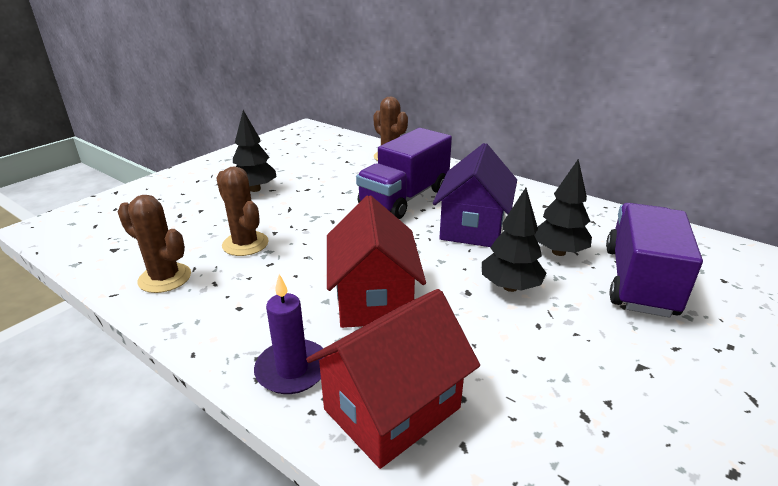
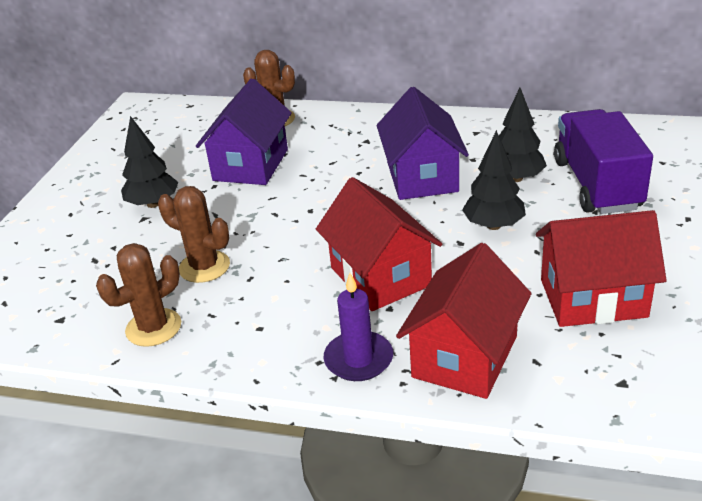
camera: 20 degrees left, 5 degrees up
brown cactus [118,195,191,293] -> brown cactus turned 45 degrees counterclockwise [96,243,181,347]
purple truck [356,128,452,219] -> none
none -> purple house [196,78,292,185]
none -> red house [536,210,667,327]

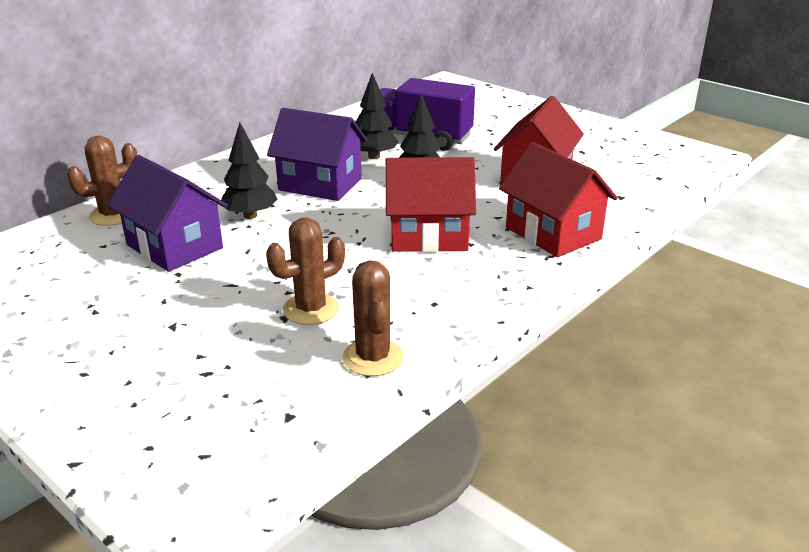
camera: 65 degrees left, 5 degrees down
black tree [121,116,178,208] -> black tree moved to [221,122,278,219]
purple candle [323,273,393,381] -> none

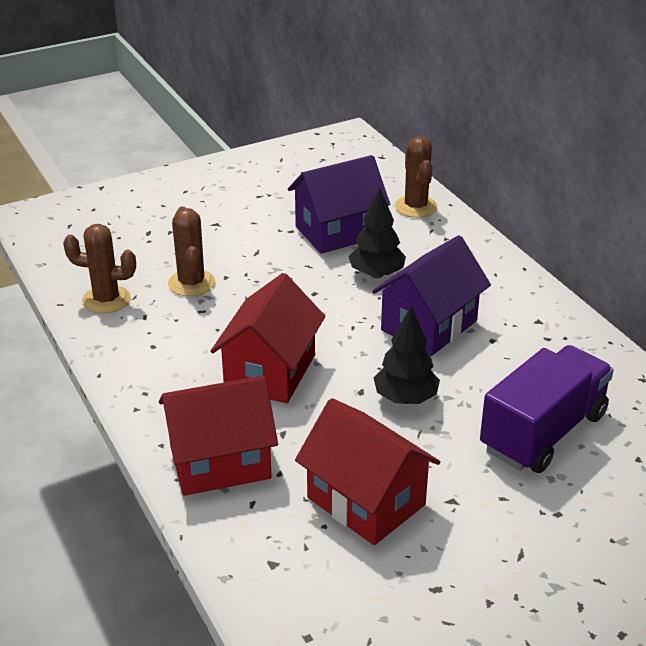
camera: 110 degrees right, 5 degrees up
black tree [355,73,399,159] -> none

